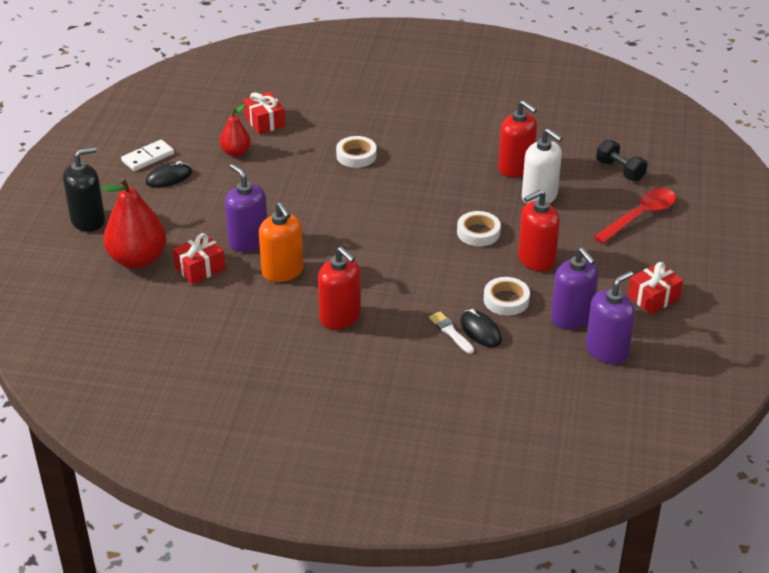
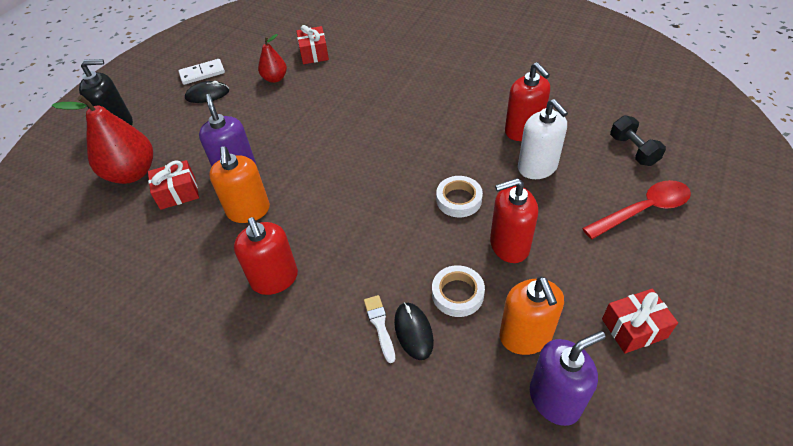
camera: 20 degrees right, 10 degrees up
white tape [336,136,377,168] -> none
purple soap dispenser [551,248,598,329] -> orange soap dispenser [499,276,564,355]

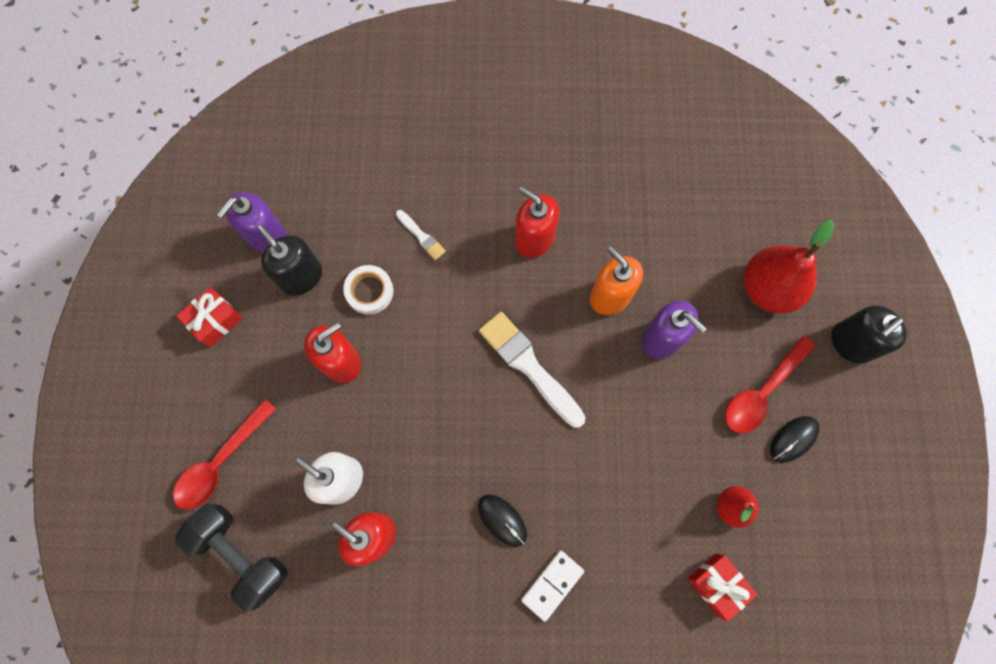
camera: 150 degrees right, 25 degrees up
red gift [148,160,199,210] -> none
white domino [179,59,225,85] -> white domino moved to [521,550,584,622]
black mouse [394,302,434,360] -> black mouse moved to [478,494,527,547]
white tape [436,176,483,217] -> none
orange soap dispenser [499,276,564,355] -> black soap dispenser [258,225,322,295]
black dumbbell [610,115,666,166] -> black dumbbell [175,504,287,611], size x1.61
none -> white brush [479,312,586,428]
none -> red spoon [725,336,815,433]

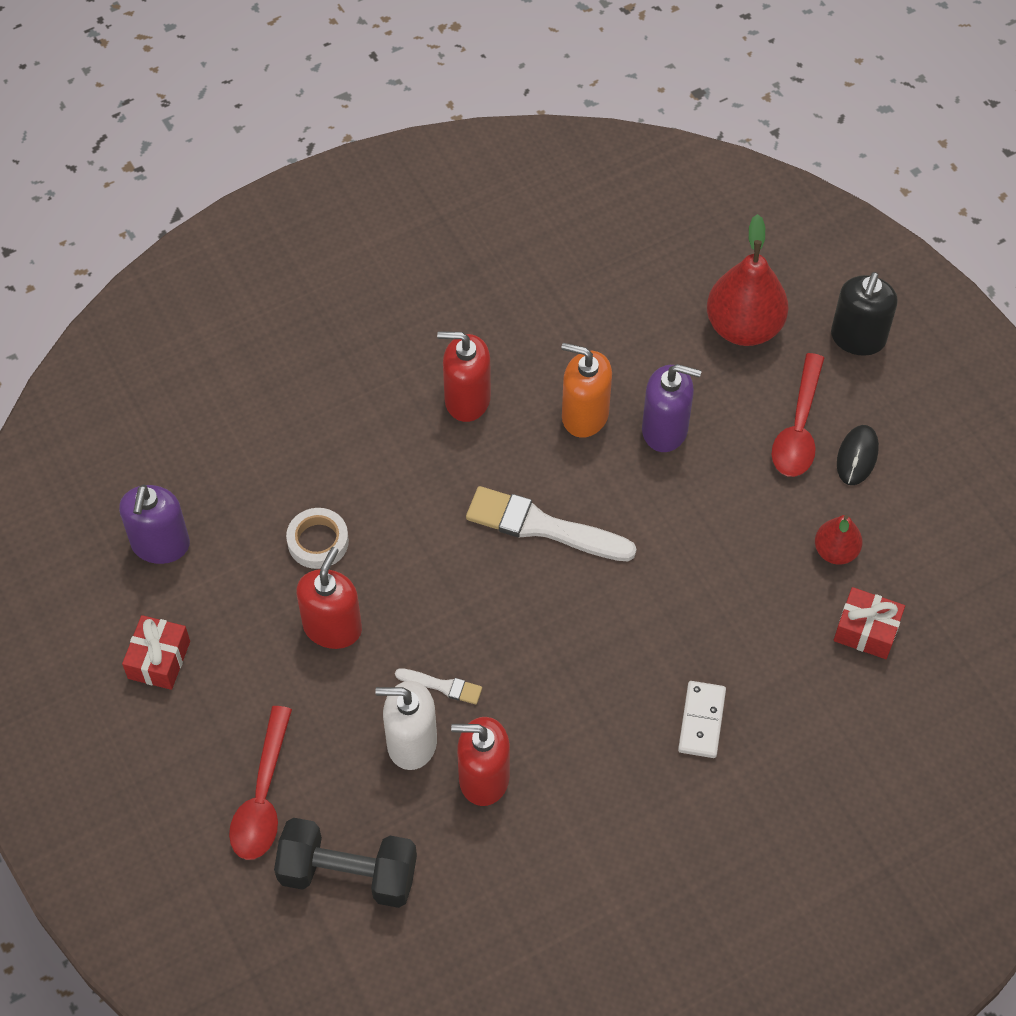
camera: 30 degrees left, 15 degrees down
black soap dispenser [258,225,322,295] -> none
white brush [396,210,446,260] -> white brush moved to [395,668,482,704]
black mouse [478,494,527,547] -> none

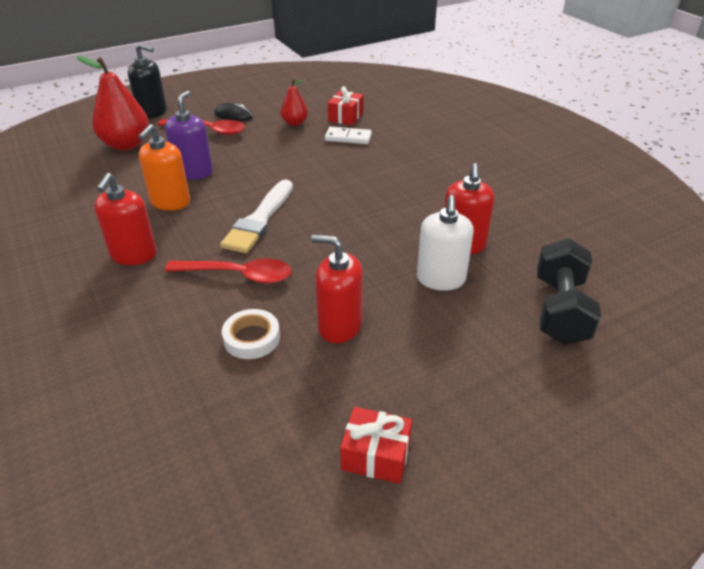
camera: 90 degrees left, 20 degrees down
purple soap dispenser [119,485,190,564] -> none
red spoon [229,706,292,860] -> red spoon moved to [165,258,291,284]
white brush [395,668,482,704] -> none
white domino [678,681,726,758] -> white domino moved to [325,127,372,144]

